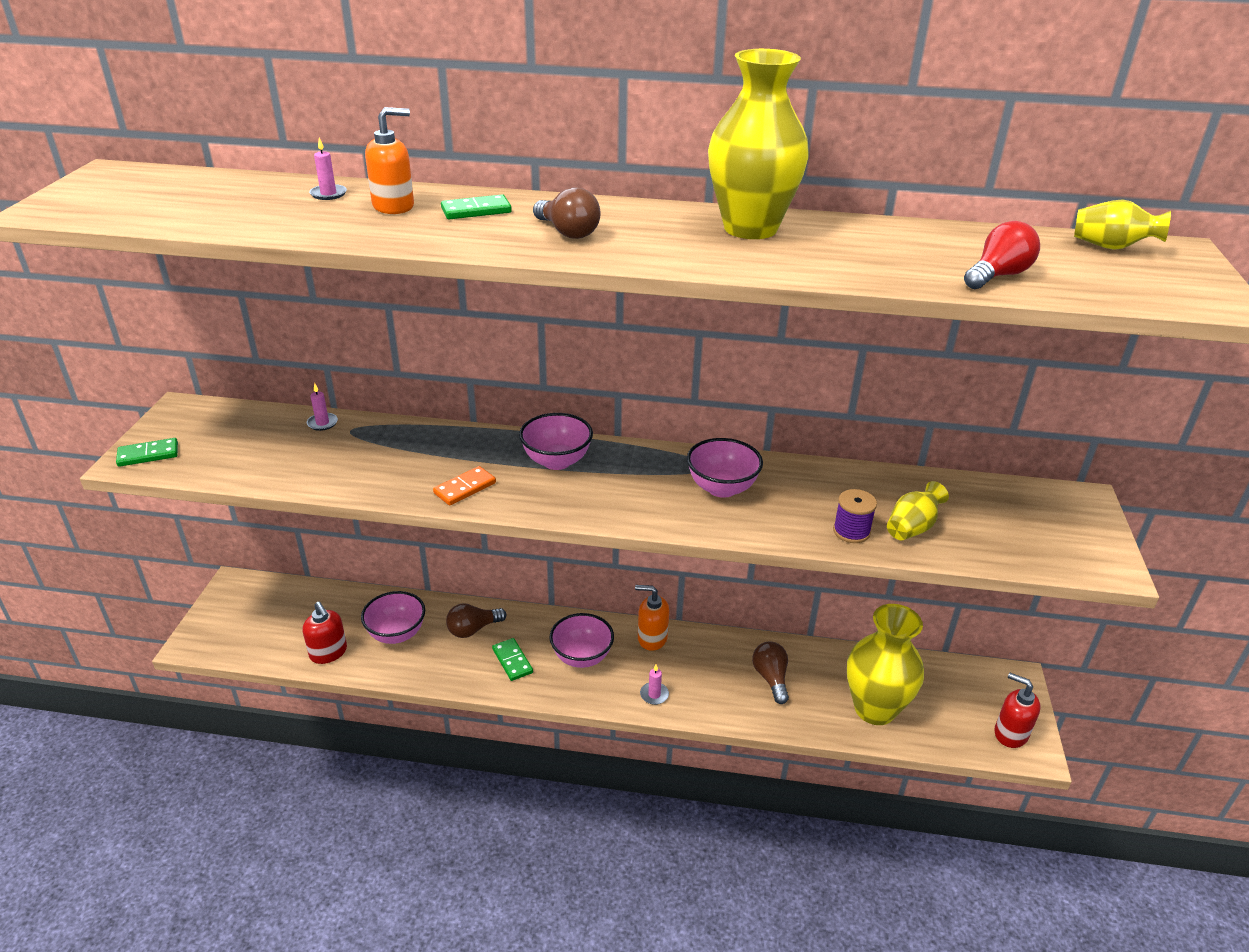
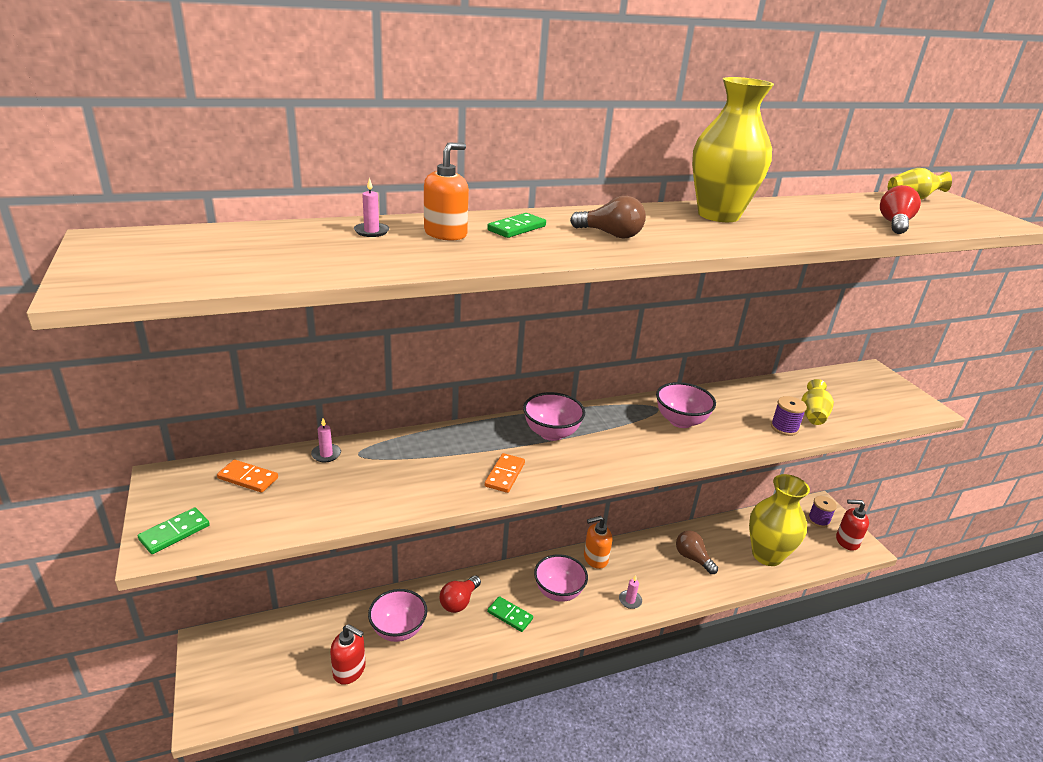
camera: 30 degrees left, 5 degrees down
brown light bulb [446,603,506,638] -> red light bulb [440,575,481,613]
none -> orange domino [217,460,278,493]
none -> purple spool [808,496,837,528]

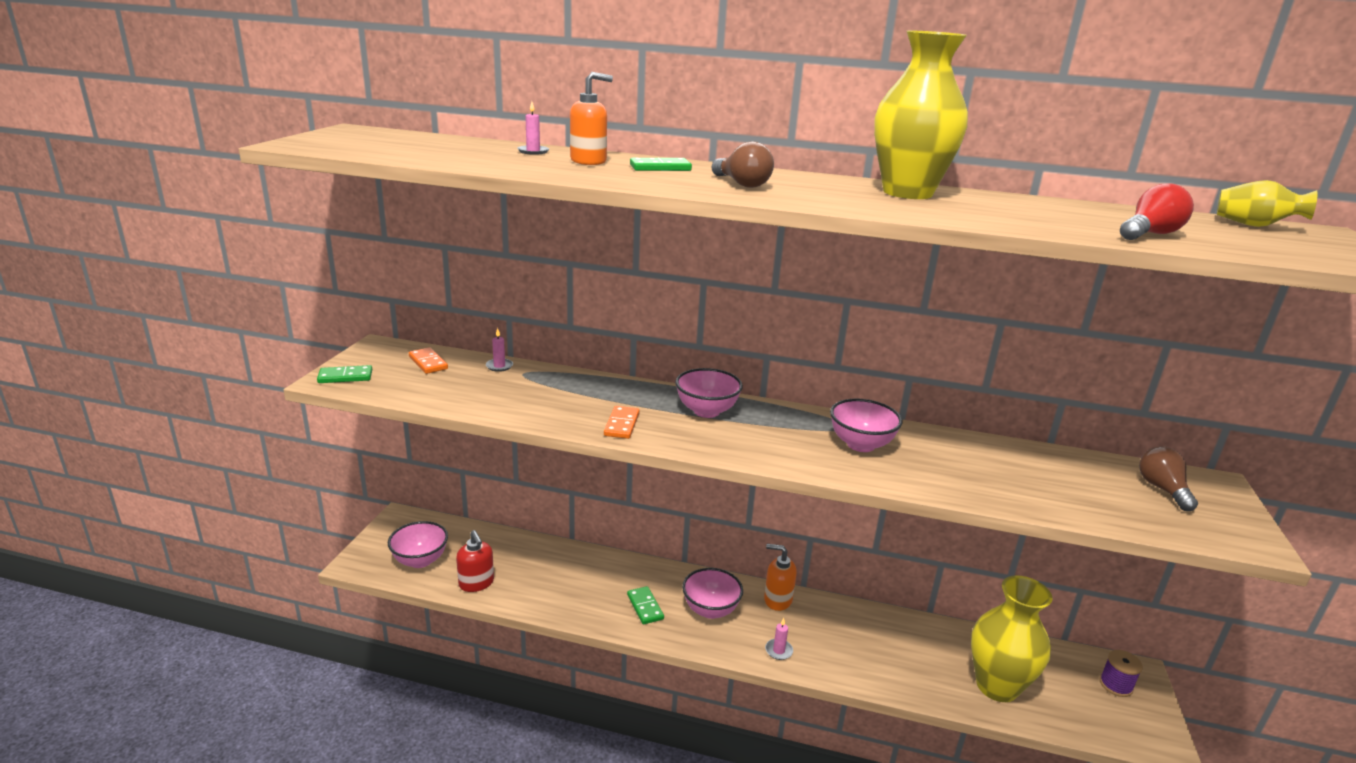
camera: 35 degrees right, 5 degrees down
pink bowl [368,589,427,642] -> pink bowl moved to [388,521,448,568]
red light bulb [440,575,481,613] -> none
orange domino [485,453,525,493] -> orange domino turned 45 degrees counterclockwise [604,406,640,439]
brown light bulb [676,531,718,574] -> brown light bulb moved to [1139,446,1198,511]
purple spool [771,396,807,436] -> none
yellow vase [801,379,834,425] -> none
red soap dispenser [836,500,869,551] -> none

